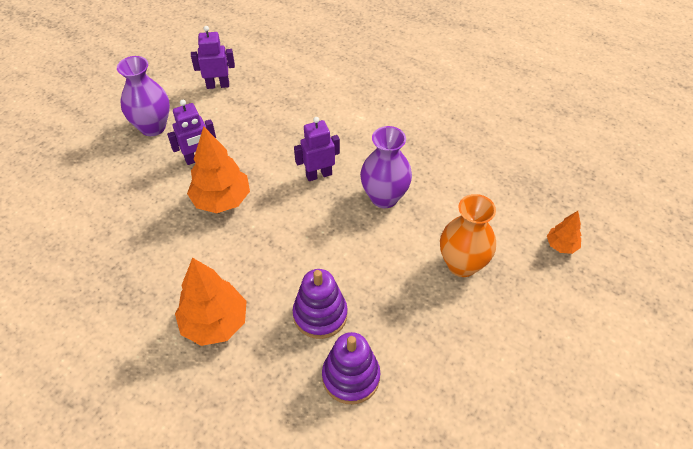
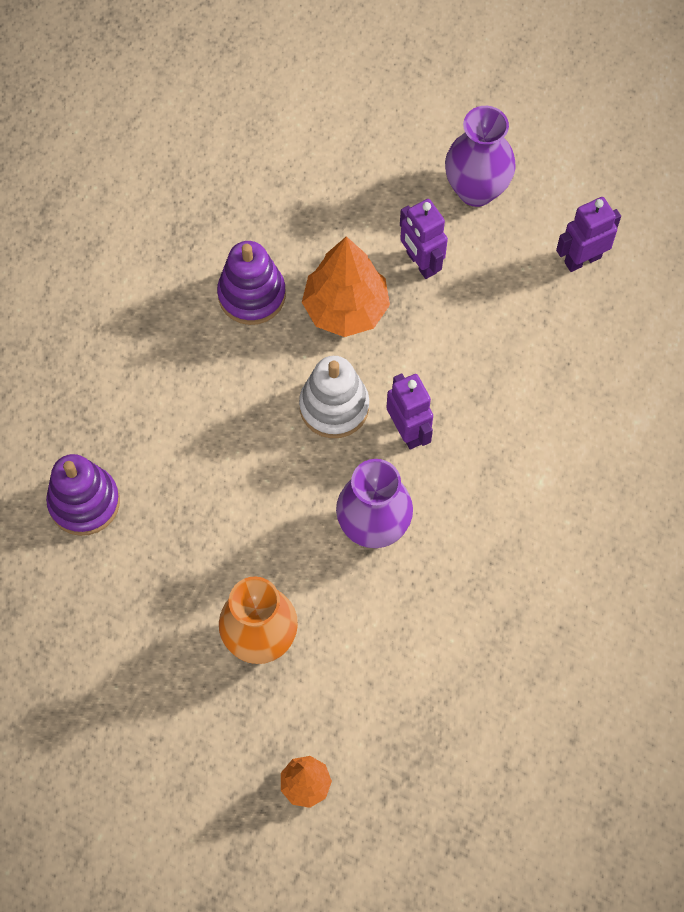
camera: 85 degrees right, 15 degrees up
orange tree [175,257,247,346] -> none
purple robot [191,26,235,89] -> purple robot turned 105 degrees counterclockwise [556,197,621,272]
purple stacking toy [293,269,348,339] -> purple stacking toy moved to [217,241,286,325]
none -> white stacking toy [299,356,369,438]

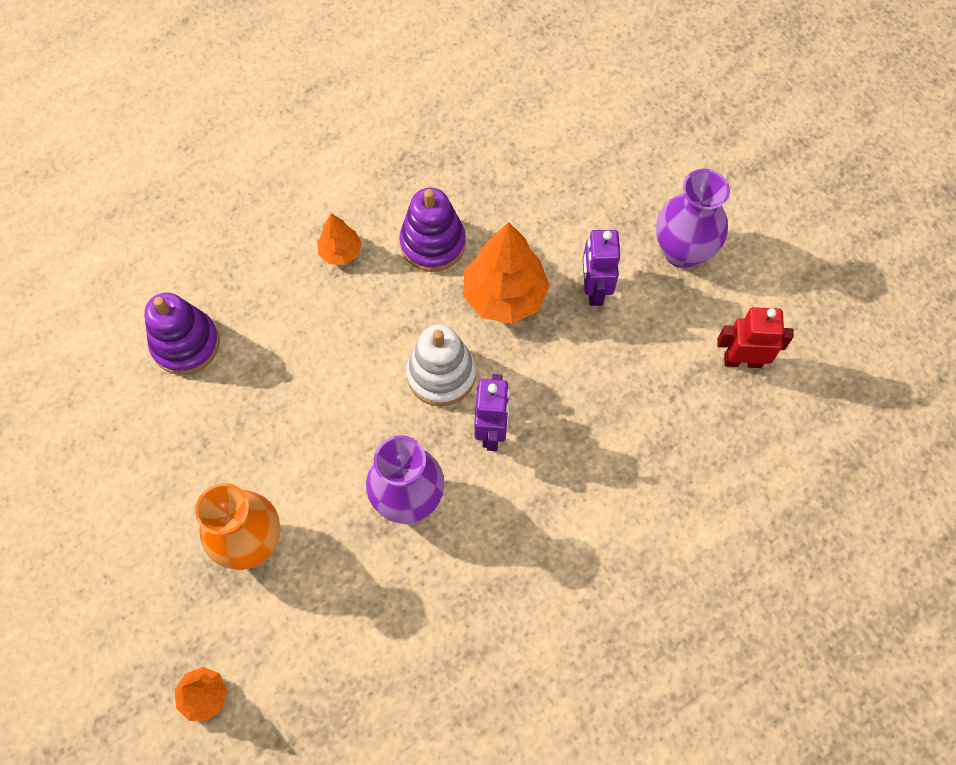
camera: 30 degrees right, 0 degrees up
purple robot [556,197,621,272] -> red robot [717,307,794,368]
none -> orange tree [317,214,362,265]

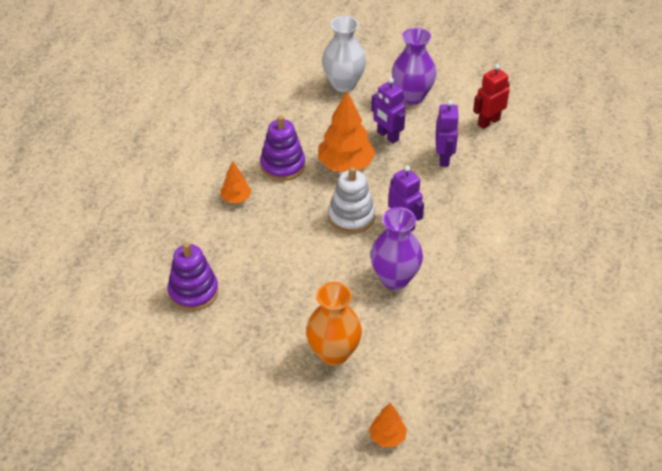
camera: 40 degrees left, 20 degrees down
none -> white vase [322,16,366,92]
none -> purple robot [435,100,459,167]

